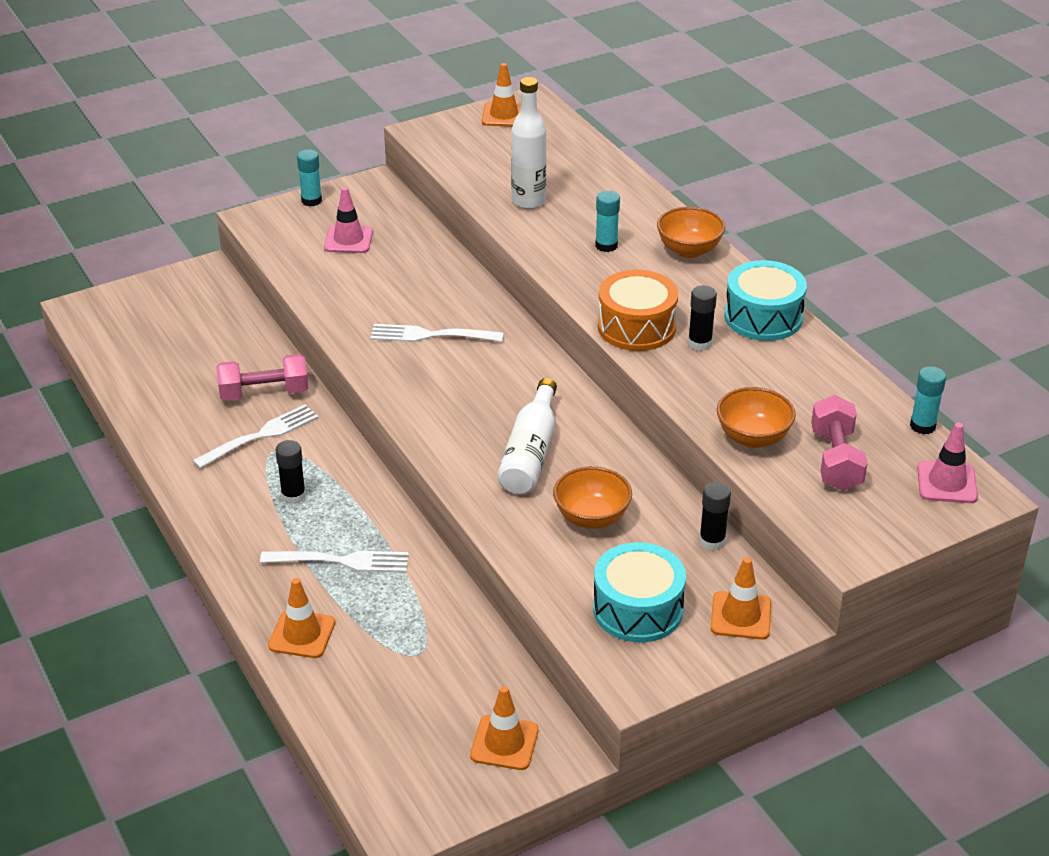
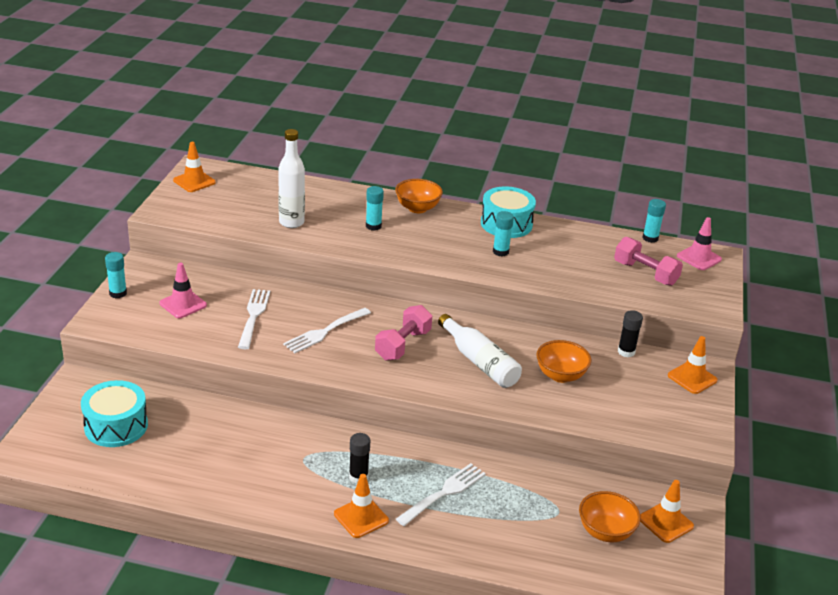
camera: 50 degrees left, 5 degrees down
white fork [192,405,319,469] -> white fork moved to [238,289,270,349]
pink dumbbell [216,354,308,401] -> pink dumbbell moved to [375,305,432,361]
orange traffic cone [268,578,335,658] -> orange traffic cone moved to [334,474,389,538]
turquoise drum [593,542,686,642] -> turquoise drum moved to [81,380,148,447]
orange drum [598,270,678,351] -> none
black glue stick [688,286,717,351] -> turquoise glue stick [493,211,514,256]
orange bowl [717,387,796,448] -> orange bowl moved to [579,491,641,542]

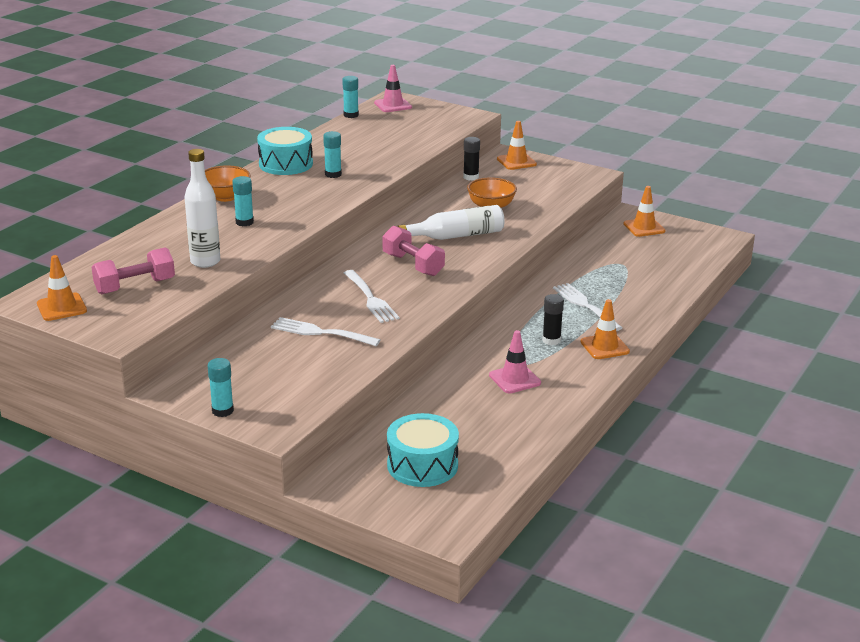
camera: 70 degrees left, 5 degrees down
pink traffic cone [159,263,207,318] -> pink traffic cone moved to [489,330,541,393]
orange bowl [579,491,641,542] -> none
pink dumbbell [614,237,683,286] -> pink dumbbell moved to [92,247,175,294]

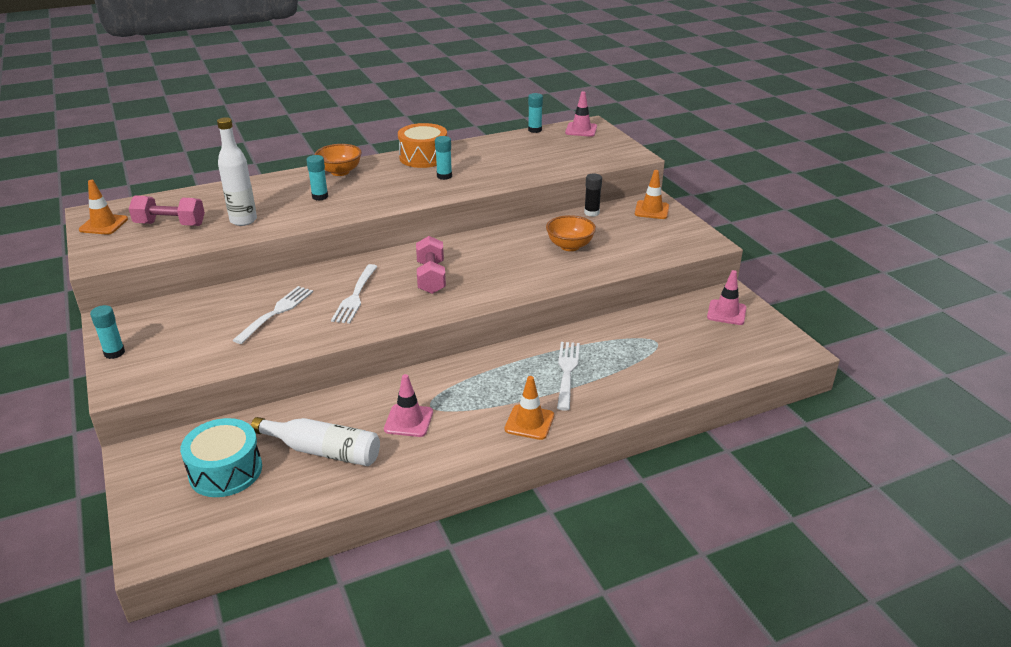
camera: 35 degrees right, 5 degrees up
turquoise drum [257,127,313,175] -> orange drum [398,123,447,168]
white fork [271,317,380,346] -> white fork turned 60 degrees clockwise [233,286,313,344]
white bottle [397,205,505,240] -> white bottle moved to [251,417,380,466]
black glue stick [542,294,564,345] -> none
orange traffic cone [623,186,666,237] -> pink traffic cone [707,270,747,325]

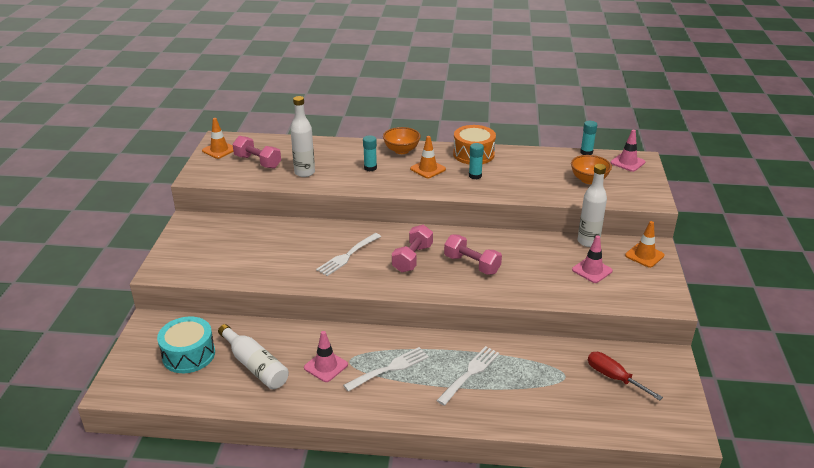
camera: 30 degrees right, 0 degrees up
turquoise glue stick [90,305,125,359] -> none
white fork [233,286,313,344] -> white fork moved to [343,347,429,392]
orange traffic cone [504,376,554,440] -> orange traffic cone moved to [410,136,446,178]
orange bowl [546,215,596,251] -> orange bowl moved to [571,155,612,184]
black glue stick [584,173,602,217] -> white bottle [578,164,607,247]
pink traffic cone [707,270,747,325] -> pink traffic cone moved to [572,235,613,283]
none -> pink dumbbell [444,234,502,275]
none -> red screwdriver [588,352,663,400]

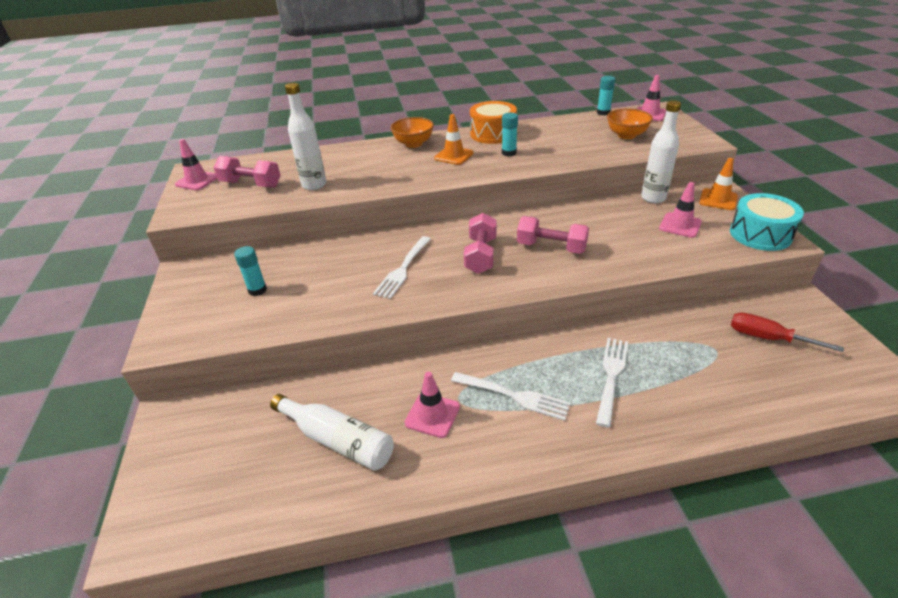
camera: 15 degrees left, 5 degrees up
turquoise drum [157,316,215,373] -> turquoise drum moved to [730,193,804,251]
orange traffic cone [202,118,233,159] -> pink traffic cone [175,139,217,190]
white fork [343,347,429,392] -> white fork turned 75 degrees clockwise [451,372,571,421]
turquoise glue stick [363,135,377,171] -> turquoise glue stick moved to [234,246,267,296]

